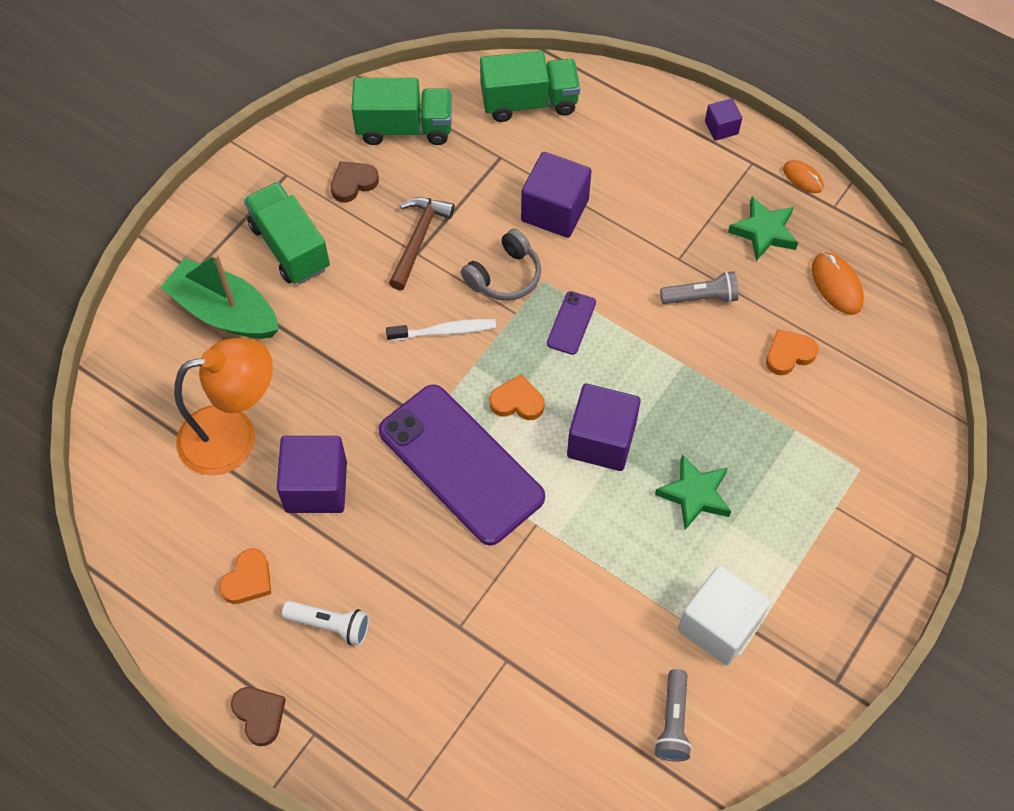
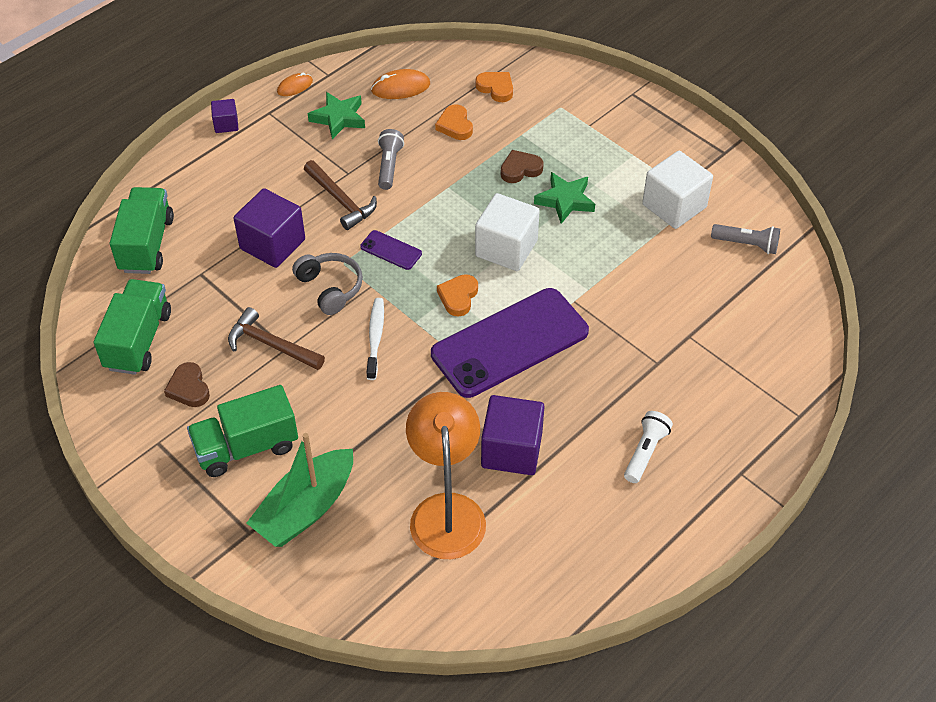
camera: 80 degrees left, 10 degrees down
orange heart [219,548,271,604] -> orange heart moved to [475,72,513,102]
brown heart [231,687,286,746] -> brown heart moved to [501,150,544,183]
purple cube [567,384,641,471] -> white cube [475,193,540,271]
none -> brown hammer [304,160,377,230]

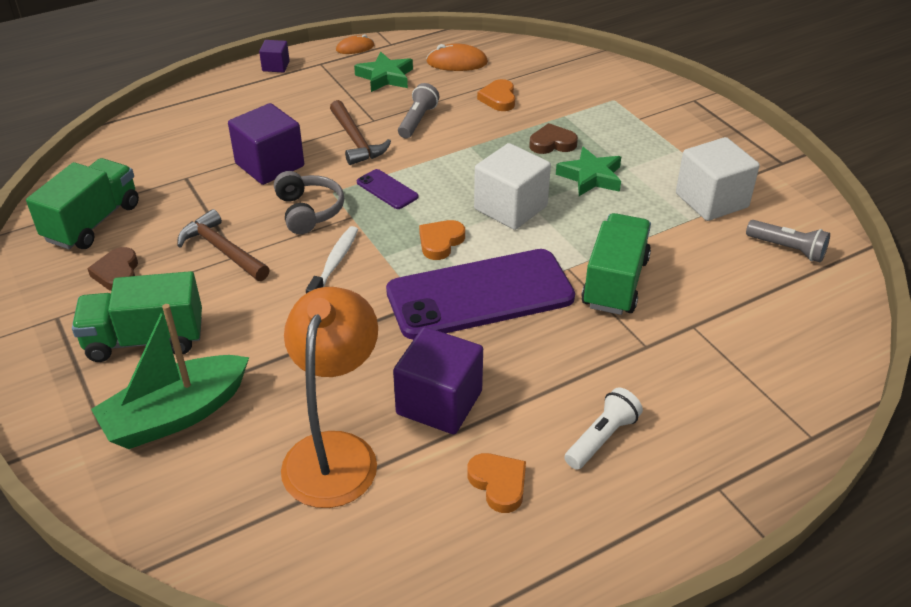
camera: 15 degrees right, 10 degrees down
green truck [110,187,174,274] -> green truck moved to [581,213,651,315]
orange heart [475,72,513,102] -> orange heart moved to [467,453,526,513]

